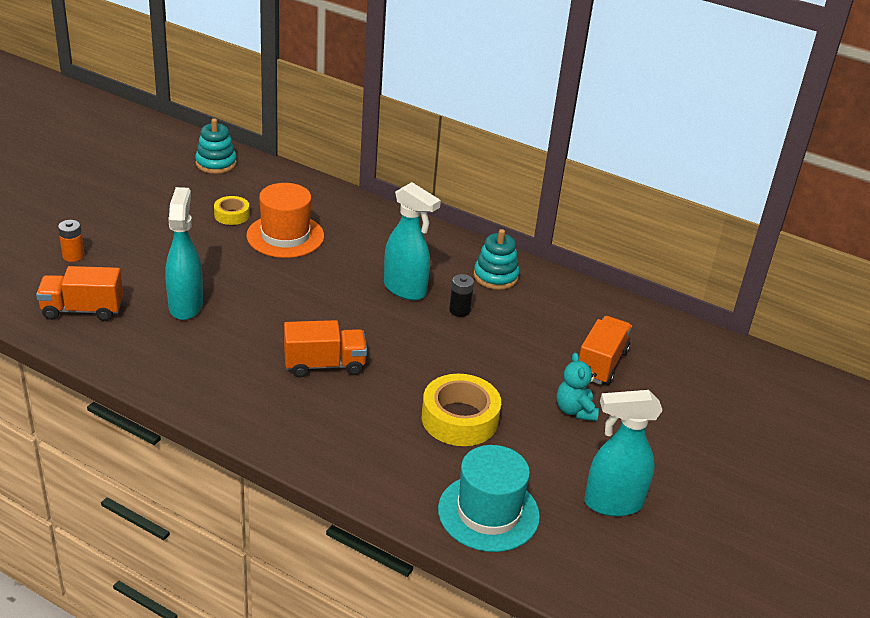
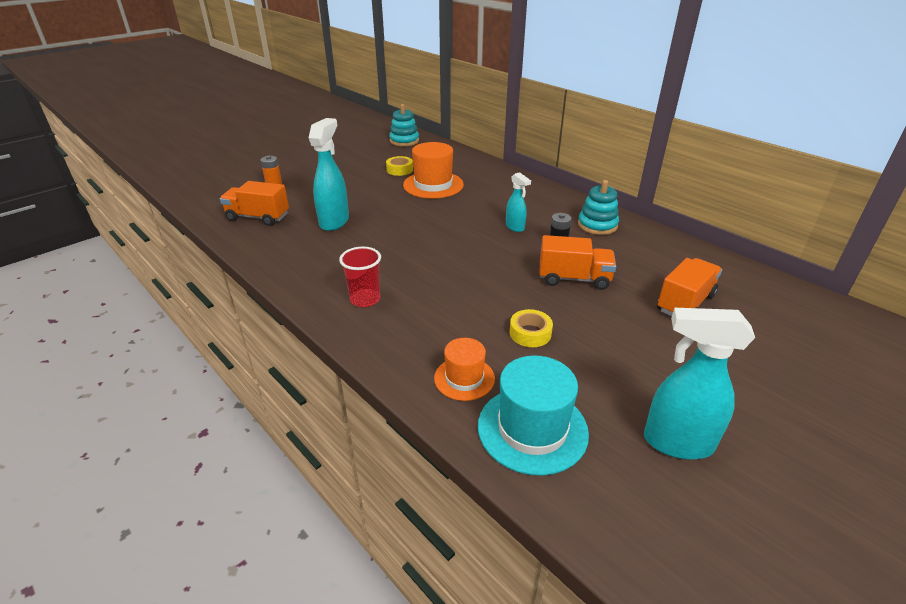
camera: 20 degrees right, 0 degrees up
orange truck [284,320,367,378] -> orange truck moved to [539,235,616,290]
turquoise spray bottle [384,182,441,300] -> turquoise spray bottle [506,172,531,232], size x0.56
yellow tape [422,374,501,446] -> yellow tape [510,309,553,347], size x0.55
turquoise teddy bear [557,353,599,421] -> none
none -> red cup [339,247,381,307]
none -> orange hat [434,338,495,401]

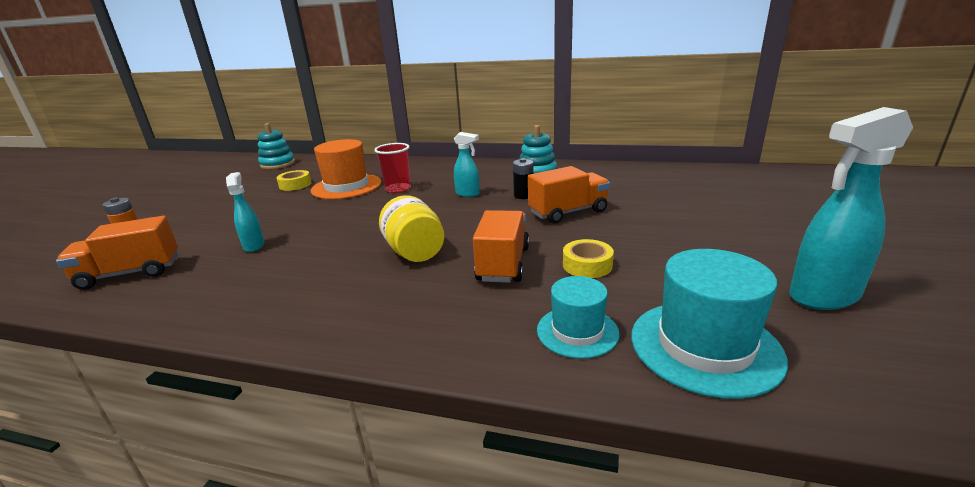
camera: 30 degrees left, 10 degrees down
turquoise spray bottle [309,118,349,231] -> turquoise spray bottle [226,172,265,252], size x0.56
red cup [339,247,381,307] -> red cup moved to [374,143,411,193]
orange hat [434,338,495,401] -> turquoise hat [537,276,620,359]
orange truck [657,258,722,316] -> orange truck moved to [473,210,529,283]
none -> yellow jar [379,195,444,262]

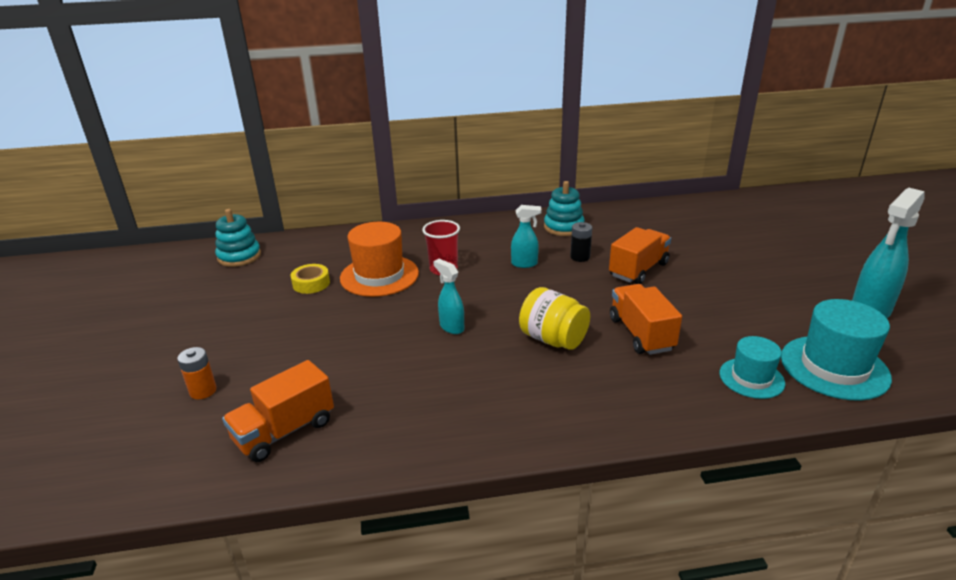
camera: 25 degrees left, 5 degrees up
turquoise spray bottle [226,172,265,252] -> turquoise spray bottle moved to [433,259,464,334]
yellow tape [563,239,614,278] -> none

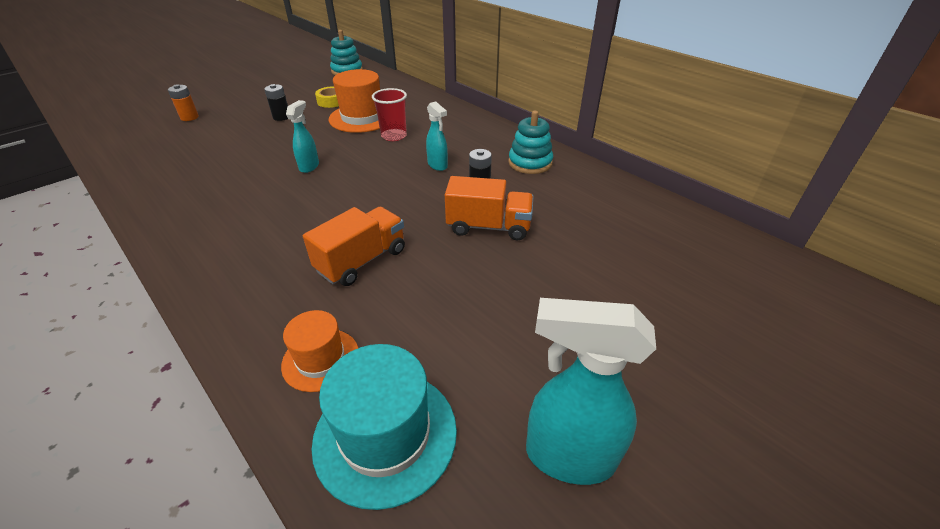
camera: 55 degrees right, 10 degrees up
orange truck [222,360,334,462] -> none
yellow jar [519,287,590,350] -> none
turquoise hat [719,336,785,399] -> orange hat [281,310,358,392]
none -> black battery [264,84,288,121]

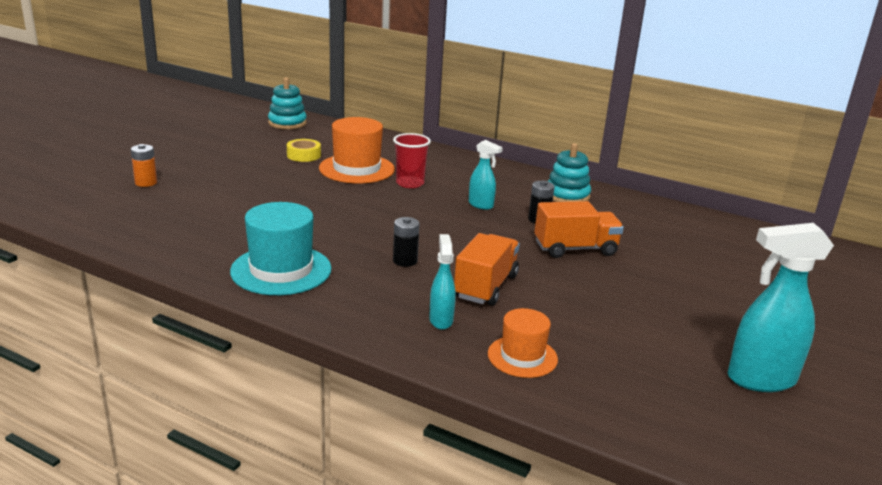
camera: 20 degrees left, 15 degrees down
black battery [264,84,288,121] -> black battery moved to [393,217,419,267]
turquoise spray bottle [286,100,319,173] -> turquoise spray bottle moved to [429,234,456,330]
turquoise hat [312,344,457,510] -> turquoise hat moved to [230,202,332,295]

